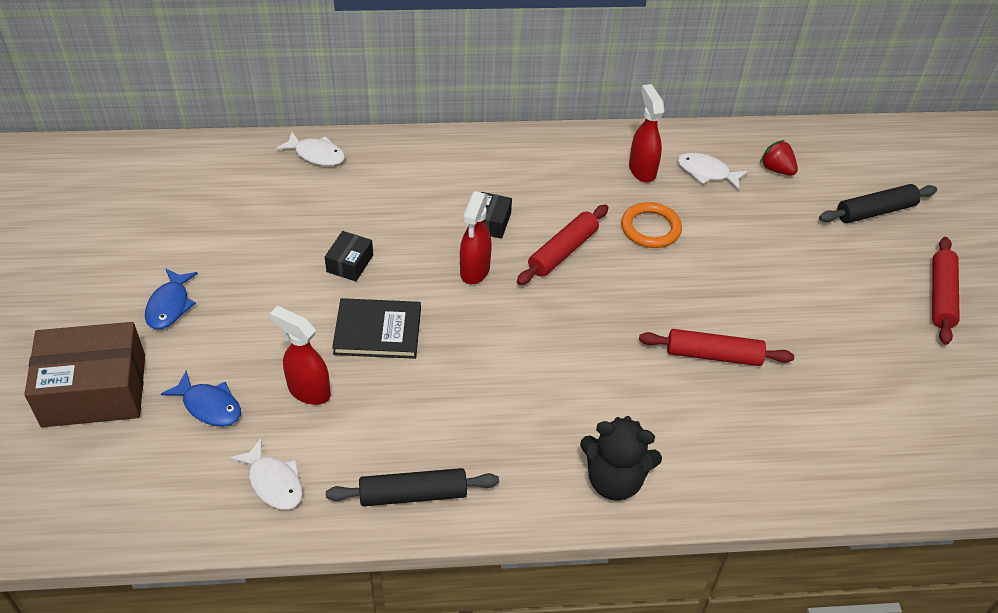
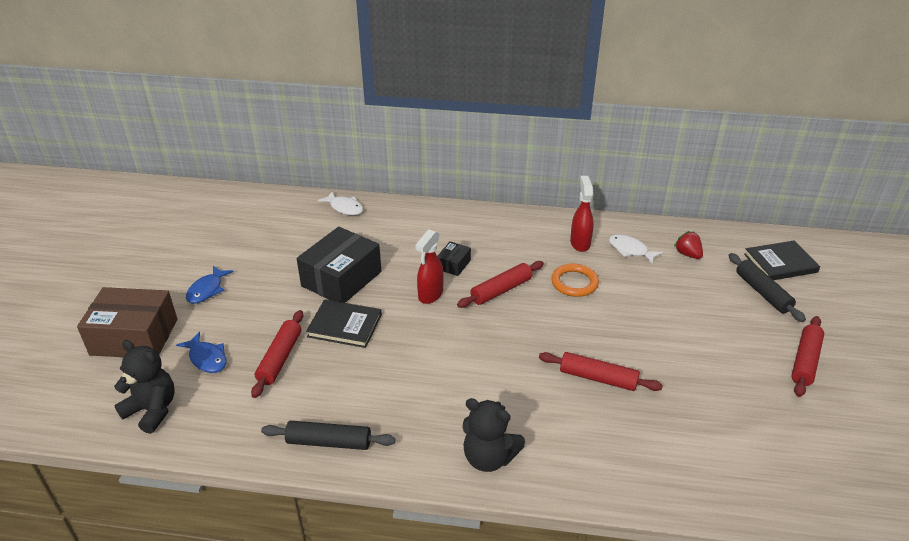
camera: 15 degrees right, 10 degrees down
white fish [230,438,303,510] -> none
red spray bottle [269,306,331,405] -> red rolling pin [251,310,303,398]
black box [325,231,373,281] -> black box [297,227,381,303], size x2.16
black rolling pin [819,184,937,223] -> black rolling pin turned 75 degrees clockwise [728,253,806,322]
none -> black teddy bear [114,340,175,434]
none -> black book [744,240,820,280]

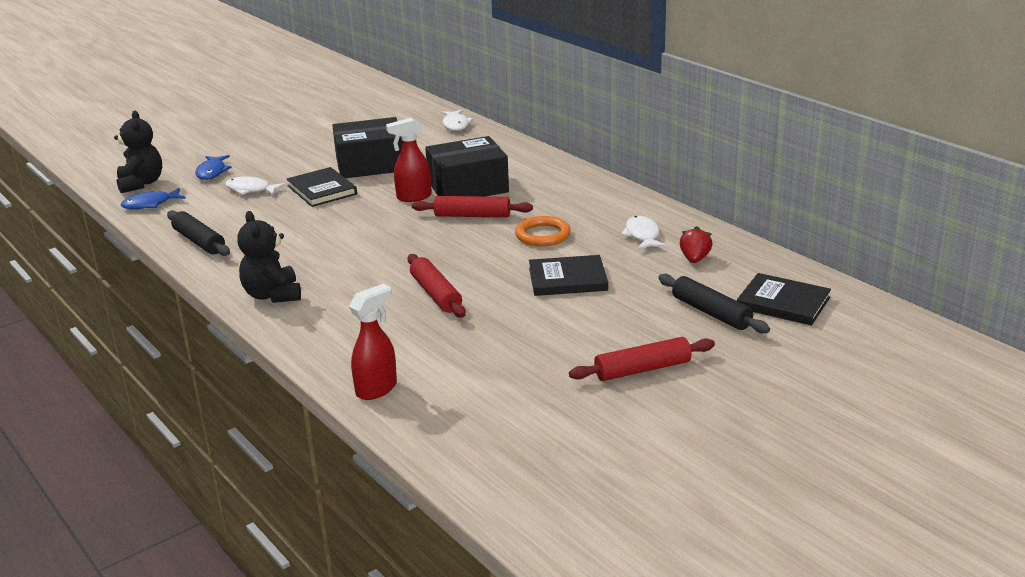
camera: 45 degrees right, 10 degrees down
brown box [77,287,177,357] -> none
blue fish [186,266,234,304] -> blue fish moved to [121,188,186,209]
red rolling pin [251,310,303,398] -> white fish [226,176,286,195]
black box [437,241,471,276] -> black box [425,136,509,196], size x2.16
red spray bottle [570,176,594,252] -> red spray bottle moved to [349,284,397,400]
black rolling pin [728,253,806,322] -> black rolling pin turned 60 degrees counterclockwise [658,274,770,333]
none -> black book [529,255,608,296]

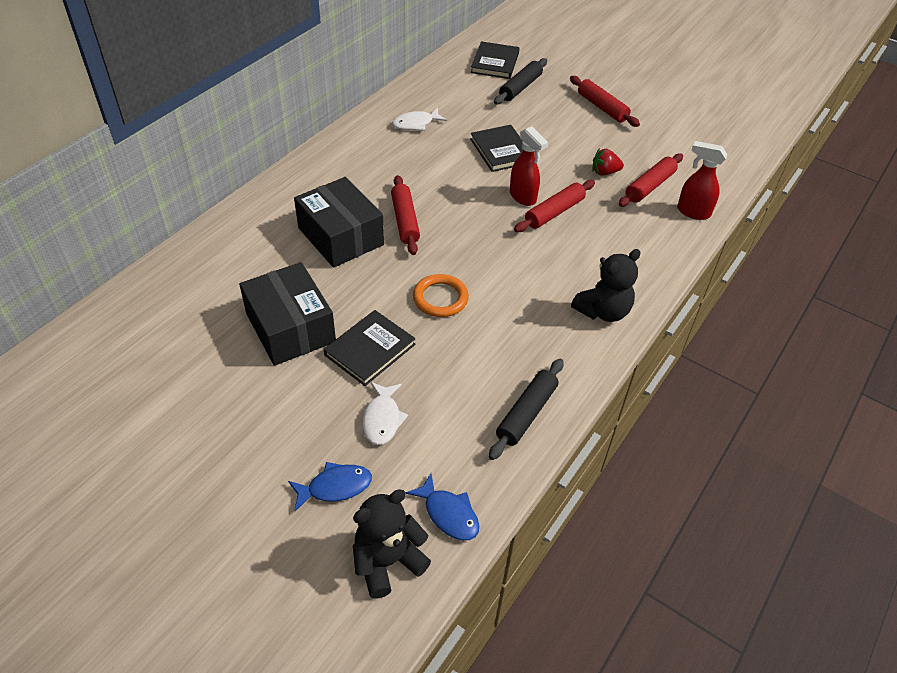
camera: 110 degrees left, 20 degrees up
red spray bottle [386,118,432,202] -> red spray bottle moved to [510,126,549,206]
white fish [441,109,473,131] -> none
orange ring [515,216,571,246] -> orange ring moved to [413,274,469,317]
red strawberry [680,226,713,263] -> red strawberry moved to [592,148,624,176]
none -> red rolling pin [619,153,683,207]

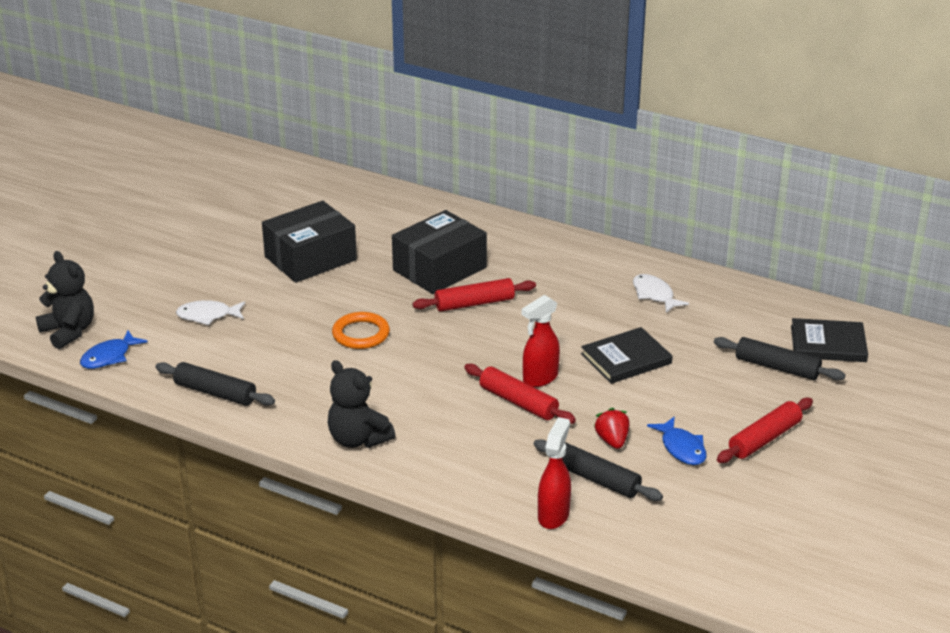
camera: 85 degrees right, 15 degrees down
blue fish [288,462,372,511] -> blue fish moved to [647,417,707,465]
black book [324,310,416,386] -> none
red rolling pin [619,153,683,207] -> black rolling pin [534,439,663,501]

